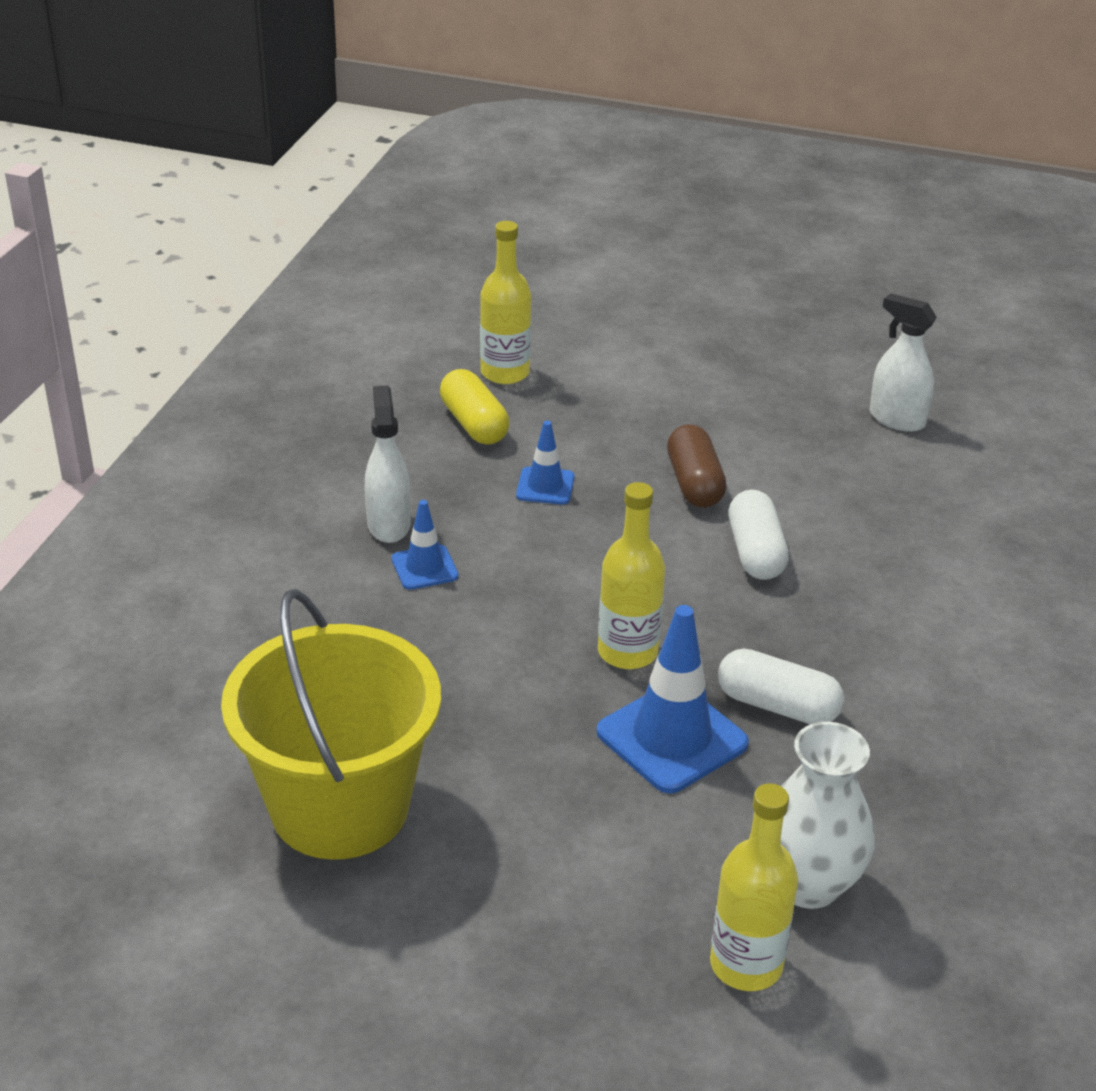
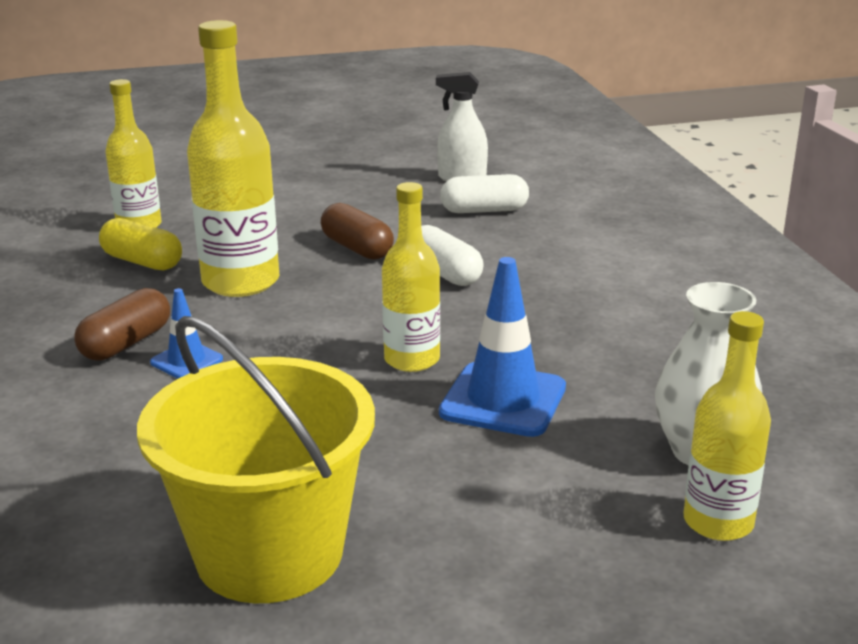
camera: 30 degrees left, 10 degrees down
white spray bottle [365,385,410,543] -> brown capsule [74,288,170,361]
blue traffic cone [516,421,575,505] -> yellow bottle [187,20,279,297]
white capsule [718,648,844,724] -> white capsule moved to [440,174,529,213]

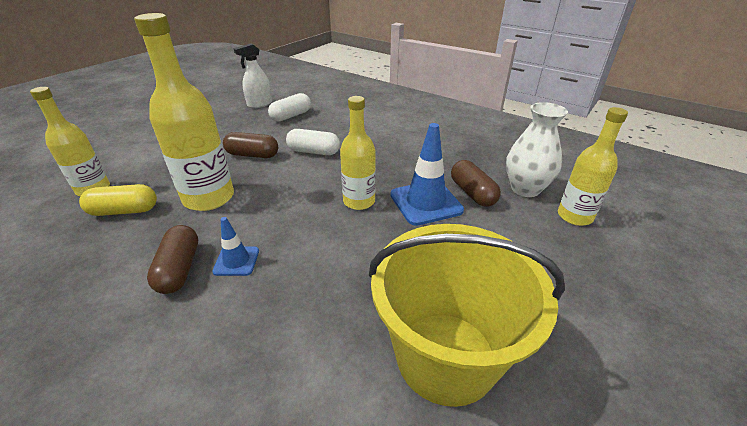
camera: 40 degrees left, 10 degrees up
none -> brown capsule [451,160,501,207]

